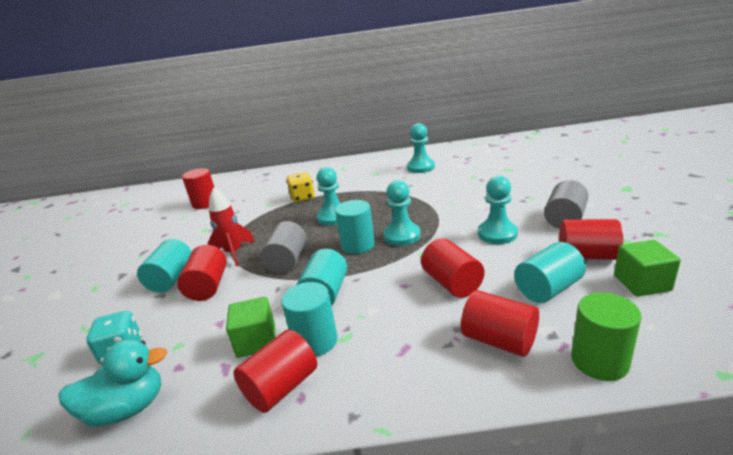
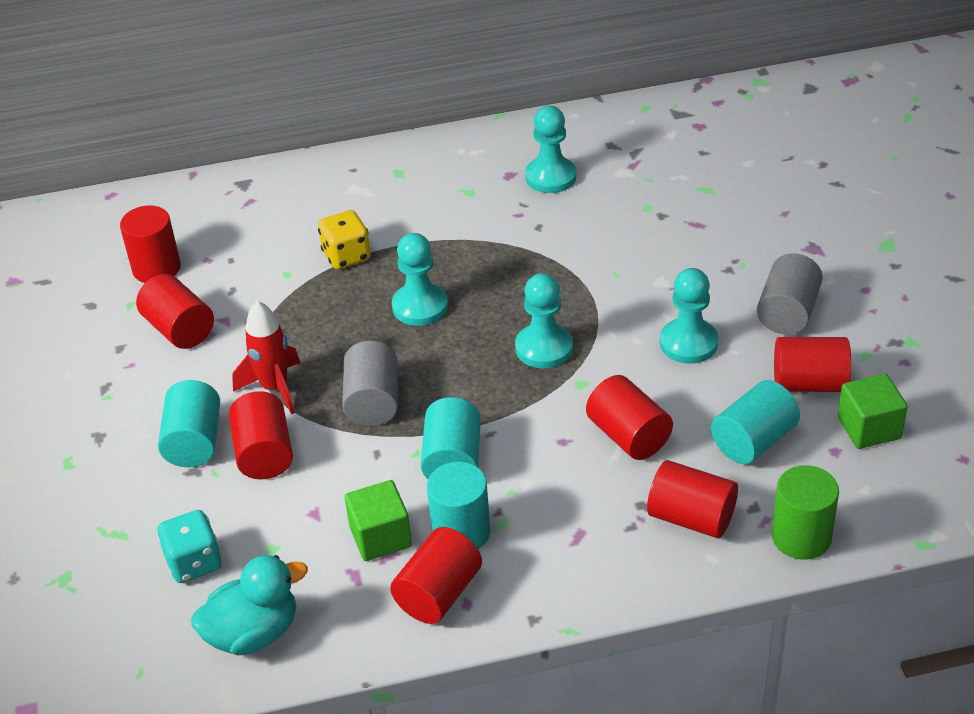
camera: 10 degrees left, 15 degrees up
turquoise cylinder [335,200,375,254] -> none
none -> red cylinder [136,274,214,349]

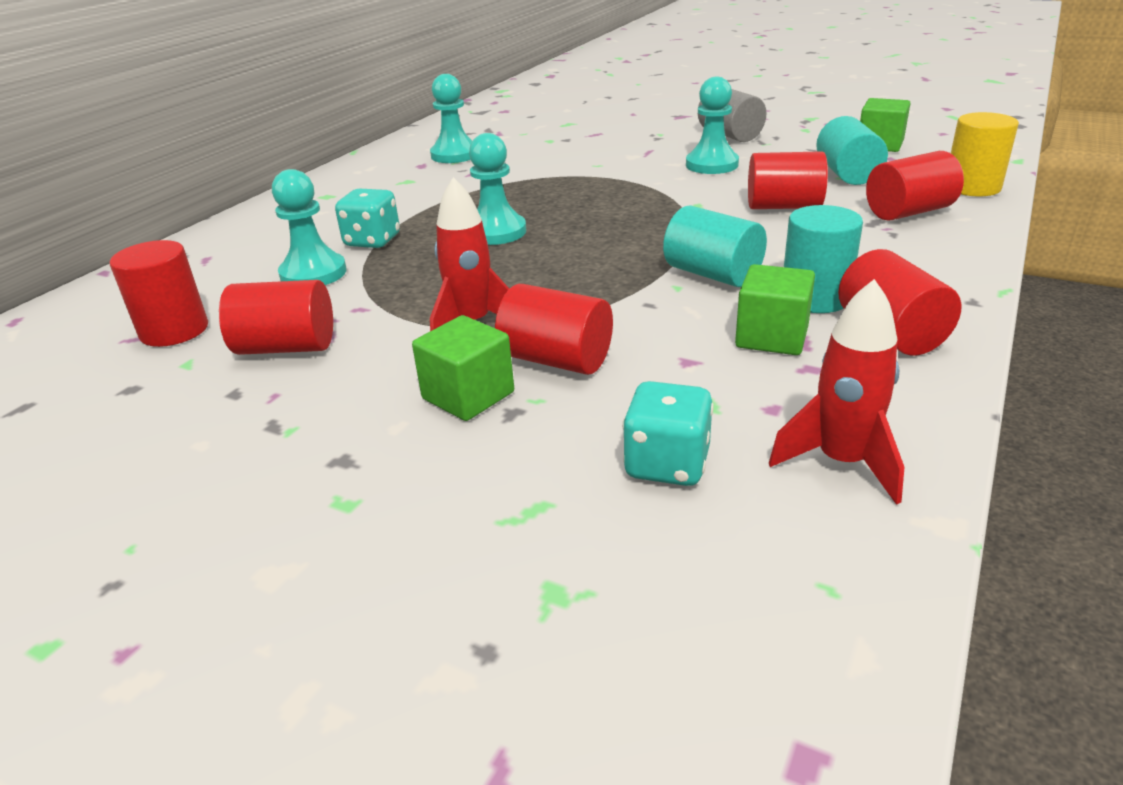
camera: 50 degrees left, 10 degrees down
turquoise cylinder [158,380,220,467] -> green cube [412,315,514,421]
turquoise duck [191,555,308,655] -> red rocket [769,279,905,505]
yellow dice [318,210,371,269] -> turquoise dice [335,189,400,248]
grey cylinder [342,341,398,426] -> none
turquoise pawn [515,273,573,368] -> turquoise pawn moved to [272,169,347,285]
green cylinder [772,465,839,560] -> yellow cylinder [951,112,1019,196]
red cylinder [774,337,851,392] -> none

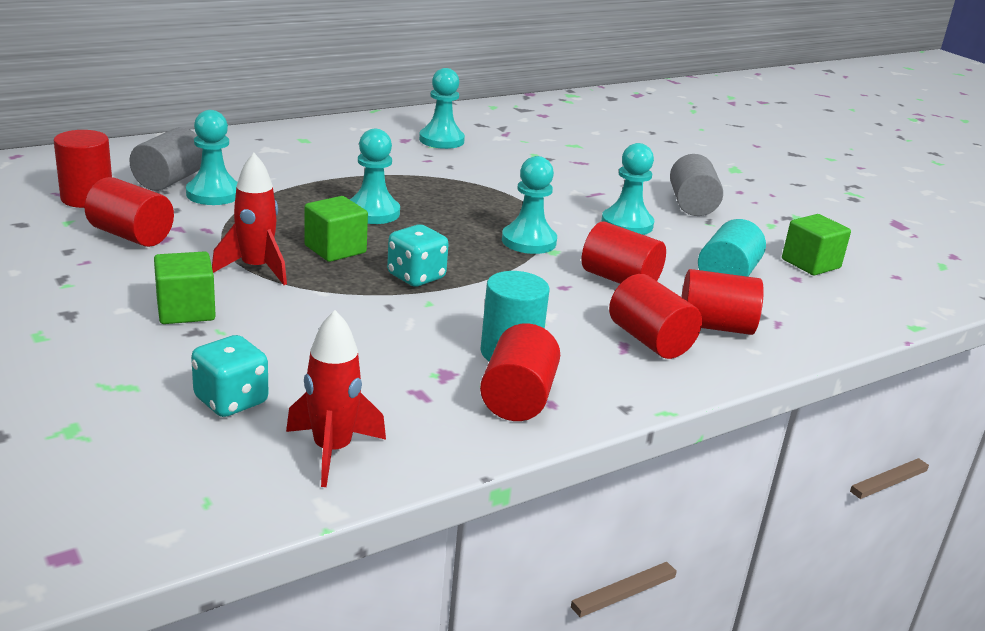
camera: 25 degrees right, 5 degrees down
turquoise dice [335,189,400,248] -> turquoise dice moved to [387,224,449,287]
red cylinder [495,284,613,375] -> red cylinder moved to [609,274,702,359]
turquoise cylinder [663,205,767,287] -> none
green cube [735,264,815,355] -> green cube moved to [304,196,368,262]
yellow cylinder [951,112,1019,196] -> none
none -> grey cylinder [129,127,203,191]
none -> turquoise pawn [502,156,557,254]

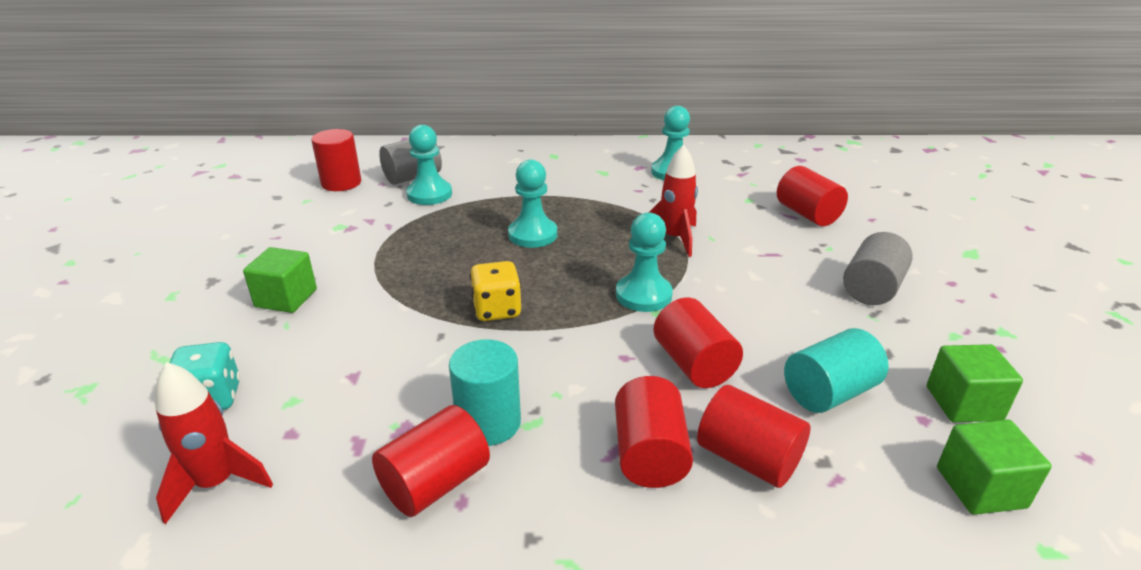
camera: 35 degrees right, 5 degrees up
red cylinder [84,177,174,247] -> red cylinder moved to [777,166,848,226]
red rocket [212,153,287,285] -> red rocket moved to [649,144,698,257]
green cube [304,196,368,262] -> green cube moved to [937,420,1052,515]
turquoise dice [387,224,449,287] -> yellow dice [470,261,521,321]
turquoise pawn [601,143,654,235] -> none

